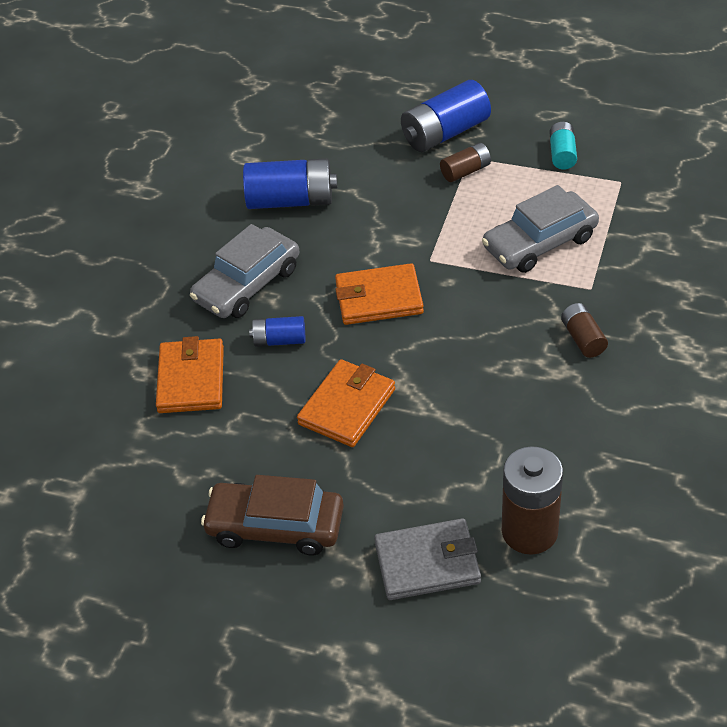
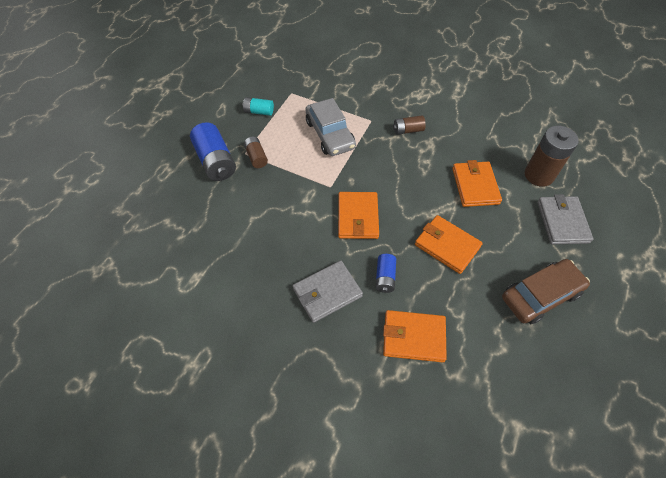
camera: 85 degrees left, 10 degrees up
grey car [190,224,299,318] -> grey wallet [293,261,363,323]
brown car [201,475,344,555] -> brown car turned 135 degrees counterclockwise [502,259,590,324]
blue battery [243,158,337,209] -> none
none -> orange wallet [452,160,502,207]

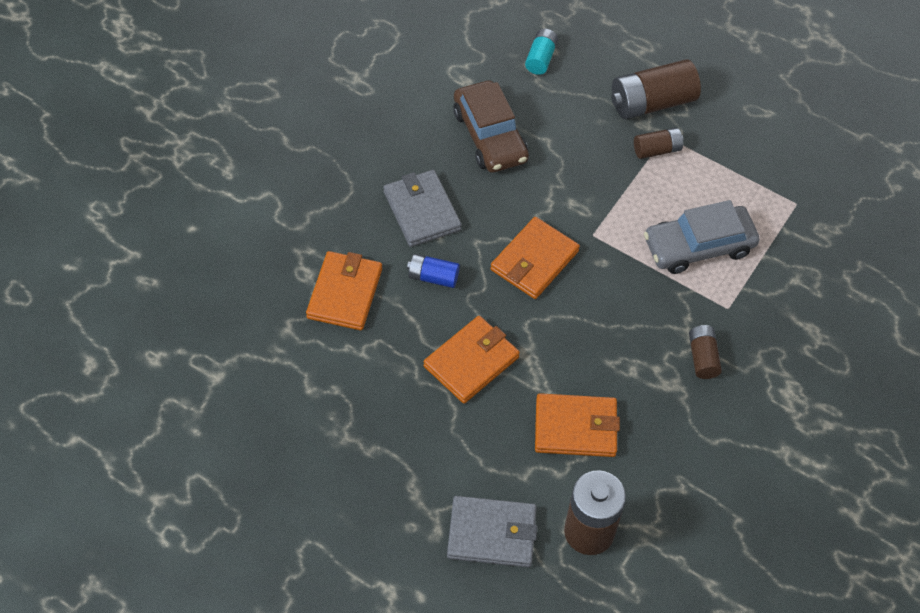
camera: 95 degrees right, 0 degrees up
blue battery [190,122,236,181] -> brown battery [611,59,701,119]
turquoise battery [242,97,274,116] -> turquoise battery moved to [525,29,558,75]
orange wallet [338,192,379,239] -> orange wallet turned 60 degrees counterclockwise [491,217,580,299]
brown car [502,259,590,324] -> brown car moved to [453,80,529,173]

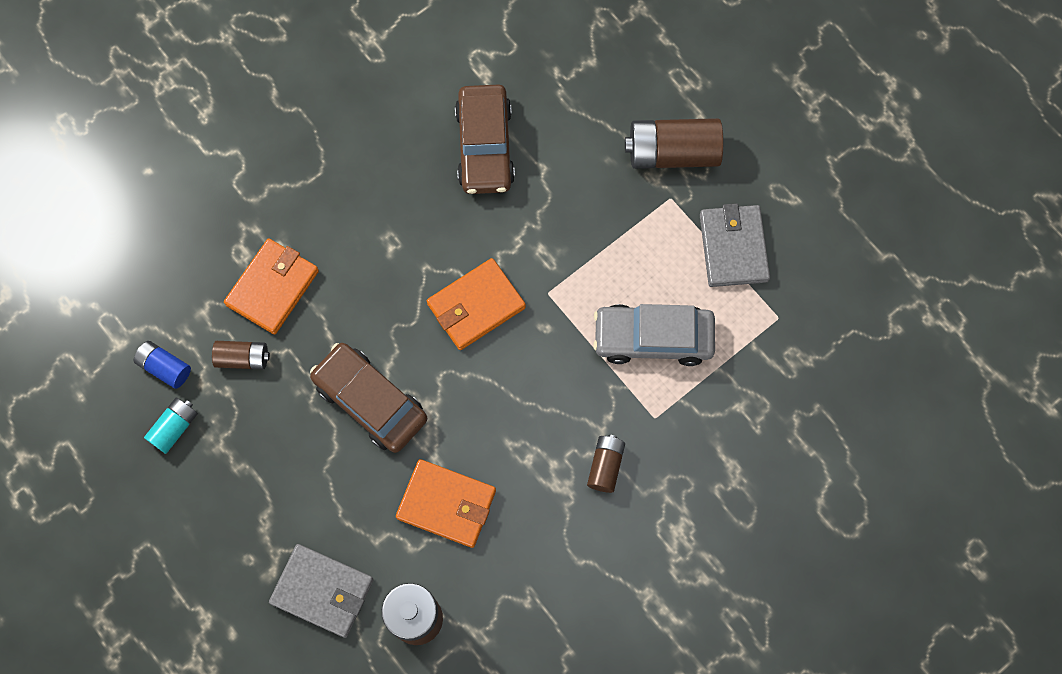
camera: 20 degrees right, 15 degrees up
grey wallet [383,170,462,247] -> grey wallet moved to [700,203,770,287]
blue battery [407,254,460,288] -> blue battery moved to [134,341,191,389]
orange wallet [424,316,520,404] -> brown car [310,343,427,453]
turquoise battery [525,29,558,75] -> turquoise battery moved to [144,397,198,454]
brown battery [634,127,684,159] -> brown battery moved to [212,341,270,369]

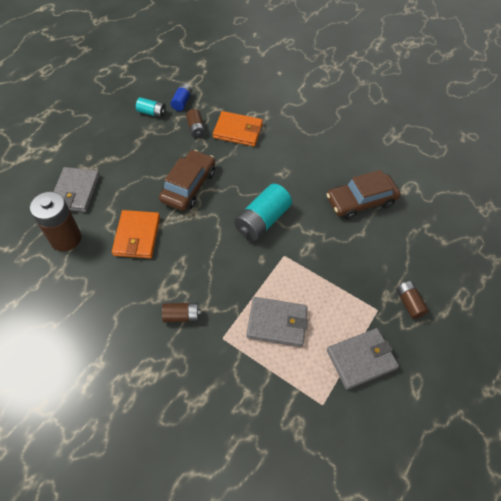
camera: 70 degrees right, 15 degrees down
orange wallet [427,258,526,350] -> turquoise battery [234,184,292,241]
grey car [593,304,715,366] -> grey wallet [246,297,308,347]
brown battery [625,118,723,169] -> brown battery [396,281,429,319], size x0.55

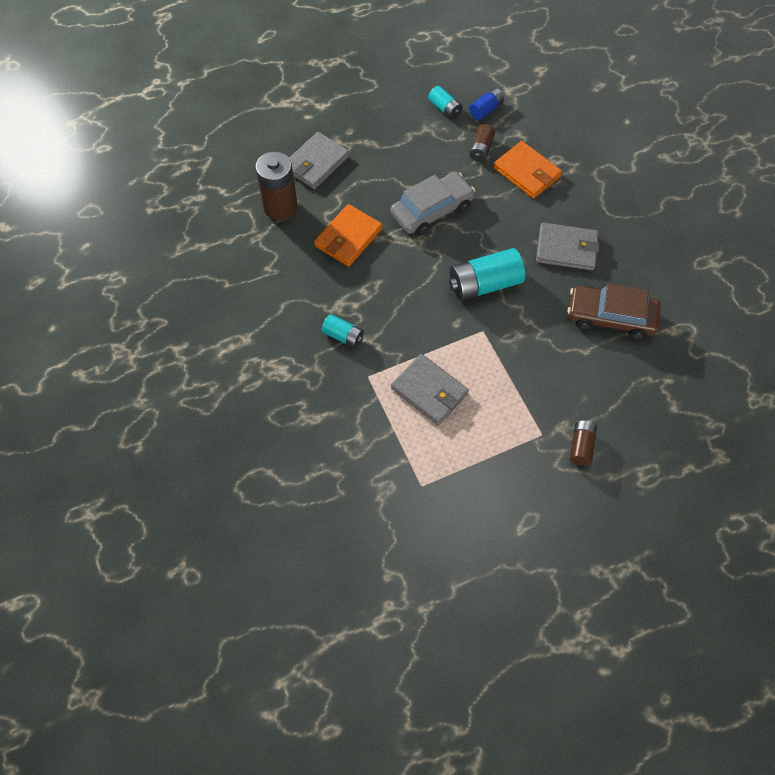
camera: 35 degrees right, 5 degrees up
brown car [159,150,215,211] -> grey car [390,172,475,235]
brown battery [162,302,201,322] -> turquoise battery [322,314,364,348]
grey wallet [327,328,399,390] -> grey wallet moved to [536,223,600,271]

